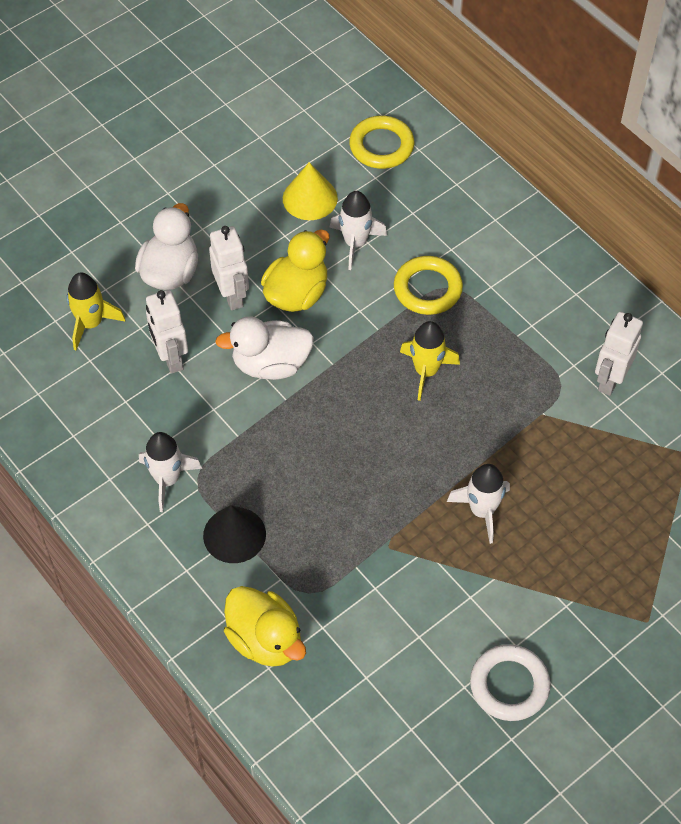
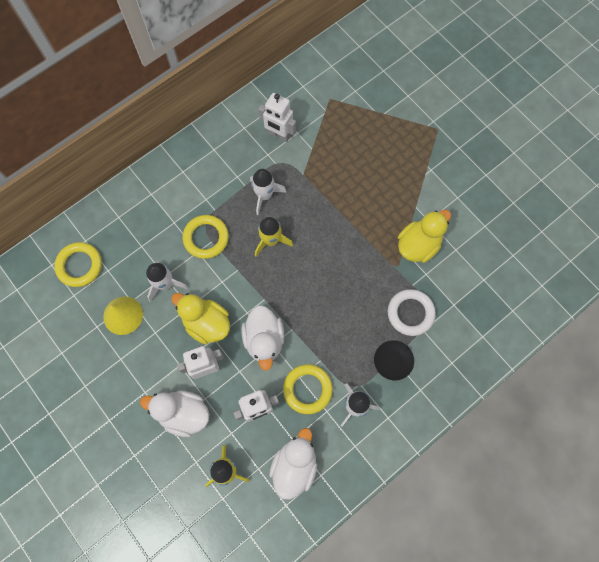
camera: 90 degrees left, 15 degrees up
yellow duck [224,586,306,667] -> yellow duck moved to [398,210,451,263]
white rocket [447,464,510,544] -> white rocket moved to [250,169,287,215]
white ring [470,644,551,721] -> white ring moved to [388,289,436,336]
none -> white duck [269,428,317,500]
none -> yellow ring [283,364,333,414]

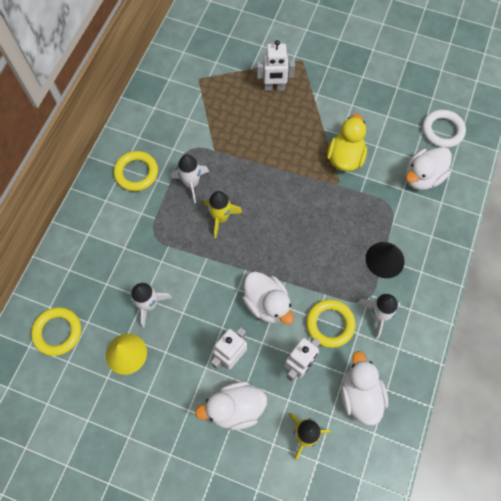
camera: 30 degrees left, 5 degrees down
yellow duck [171,293,230,344] -> none
yellow ring [183,215,229,259] -> yellow ring moved to [114,151,158,191]
white robot [259,93,296,142] -> white robot moved to [257,40,295,91]
white ring [388,289,436,336] -> white ring moved to [422,109,466,148]
none -> white duck [405,147,452,190]

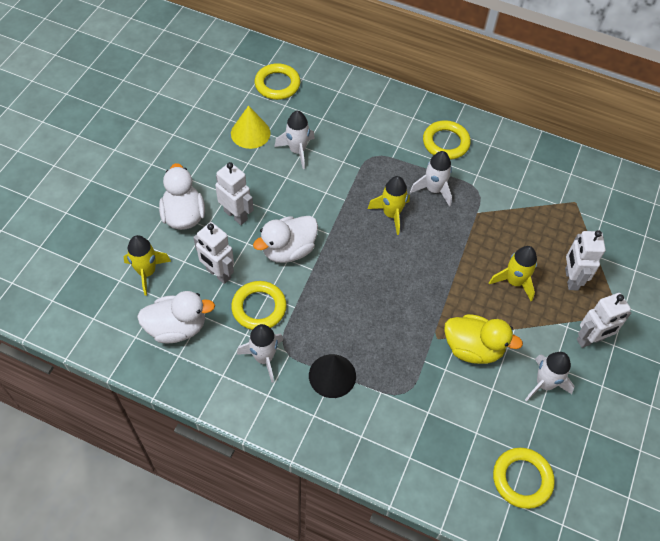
camera: 90 degrees right, 10 degrees down
white duck [405,147,452,190] -> none
white ring [422,109,466,148] -> yellow ring [493,448,555,509]
none -> yellow rocket [489,246,537,301]
none -> white rocket [525,352,575,402]
none -> white robot [577,293,631,348]

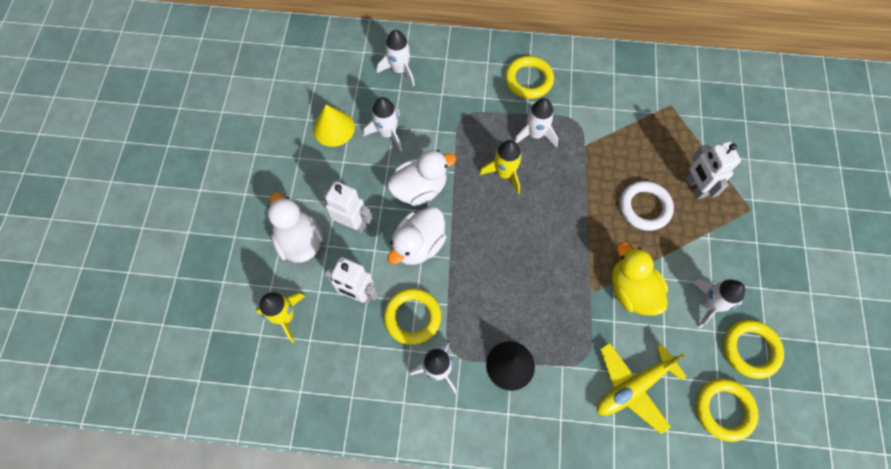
camera: 15 degrees left, 10 degrees up
white duck [137,291,215,343] -> white duck moved to [387,150,456,206]
yellow ring [254,63,300,100] -> yellow ring moved to [723,320,784,379]
yellow duck [444,314,523,364] -> yellow duck turned 120 degrees counterclockwise [612,242,668,315]
yellow rocket [489,246,537,301] -> white ring [620,181,674,231]
white robot [577,293,631,348] -> none
none -> white rocket [376,30,415,86]
none -> yellow plane [597,342,687,434]

